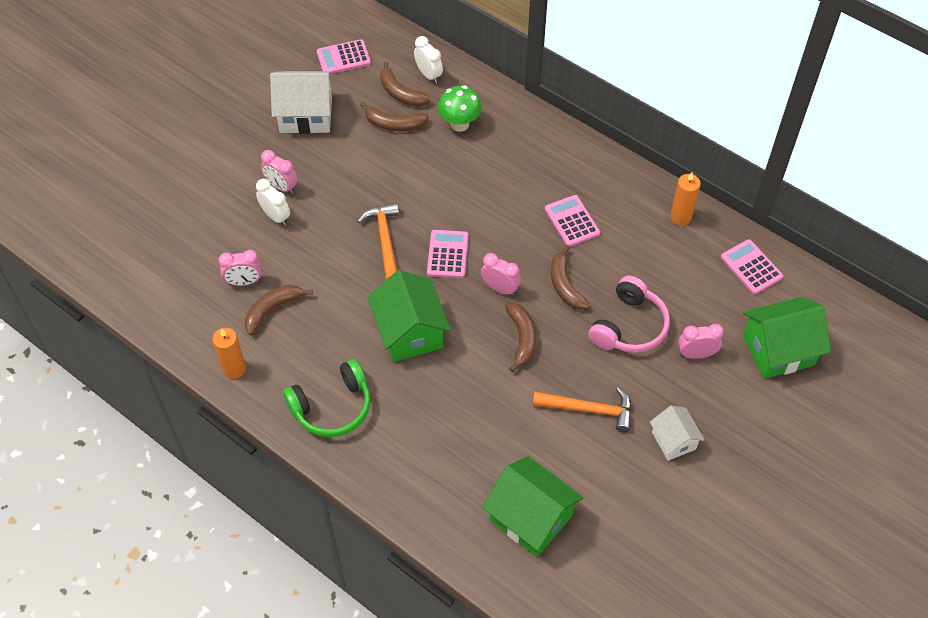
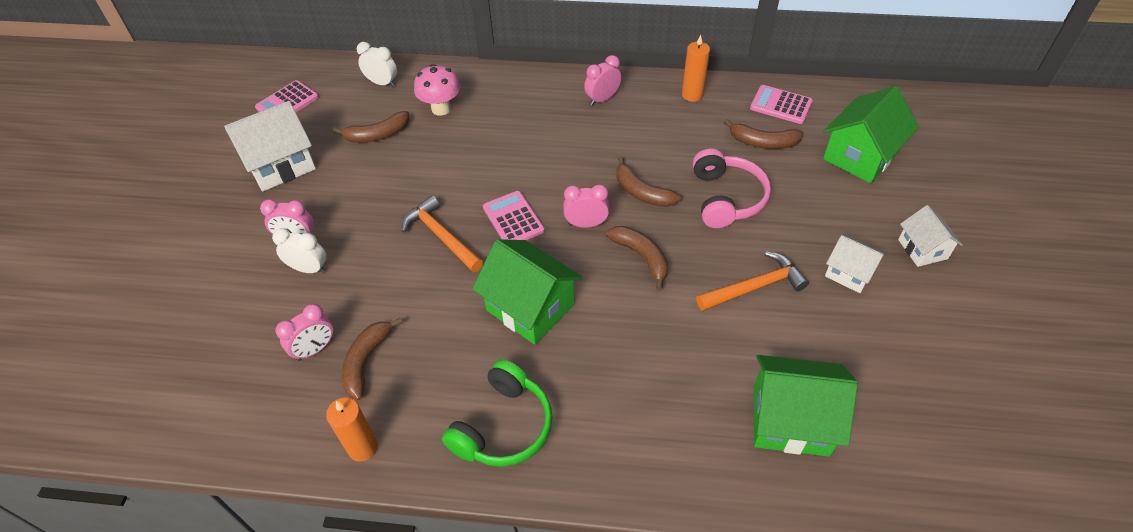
camera: 30 degrees left, 5 degrees down
brown banana [380,62,431,107] -> brown banana moved to [724,119,803,149]
green mushroom [438,85,482,132] -> pink mushroom [414,64,460,116]
pink calculator [545,195,600,247] -> none
pink clock [678,324,724,359] -> pink clock moved to [584,55,621,106]
none -> white house [898,205,963,267]

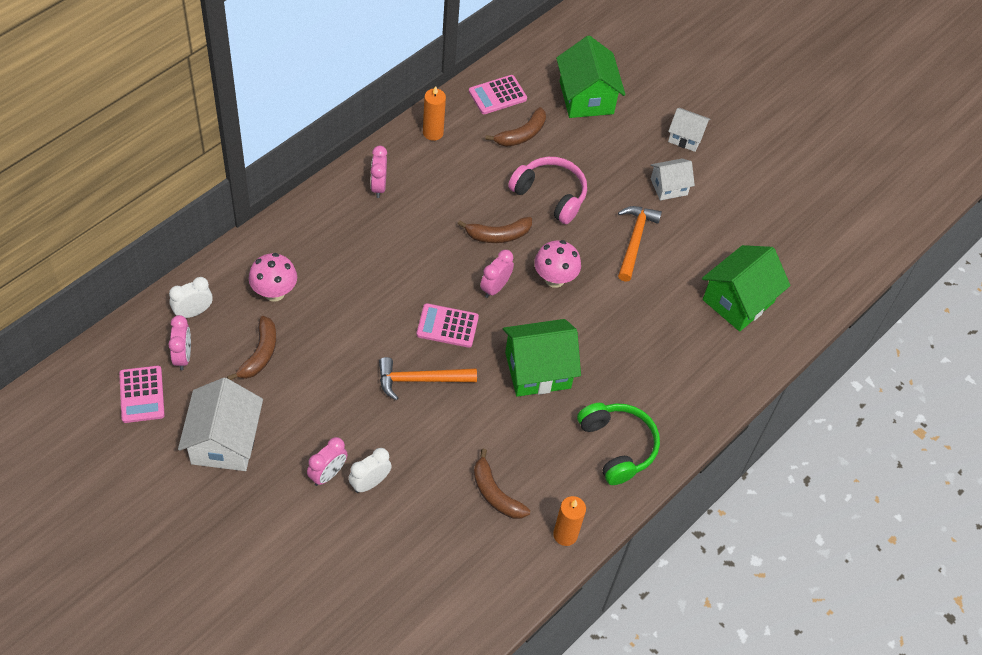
camera: 60 degrees left, 5 degrees up
pink clock [276,304,333,361] -> pink clock moved to [168,315,191,370]
brown banana [606,226,668,291] -> pink mushroom [534,240,581,288]

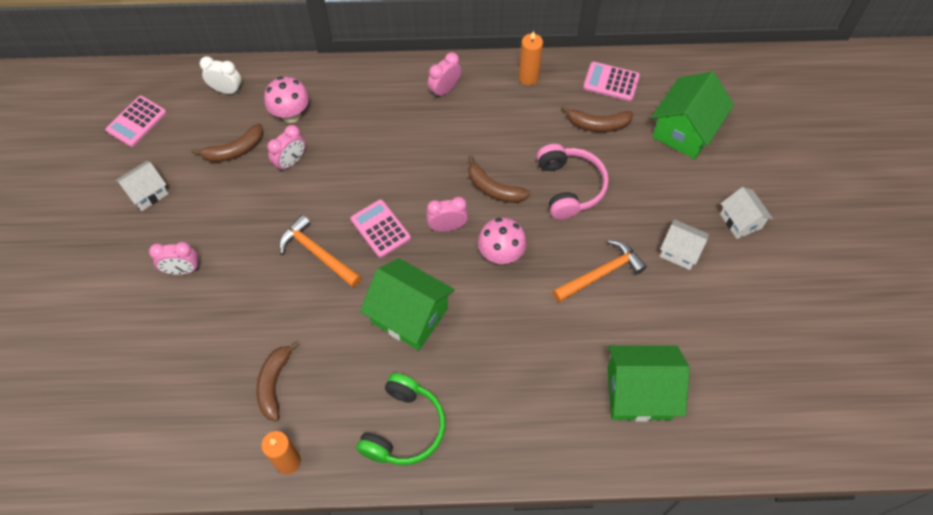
camera: 50 degrees right, 5 degrees up
pink clock [168,315,191,370] -> pink clock moved to [267,125,306,172]
white house [178,378,263,471] -> white house [116,161,169,211], size x0.59
white clock [348,448,392,493] -> none

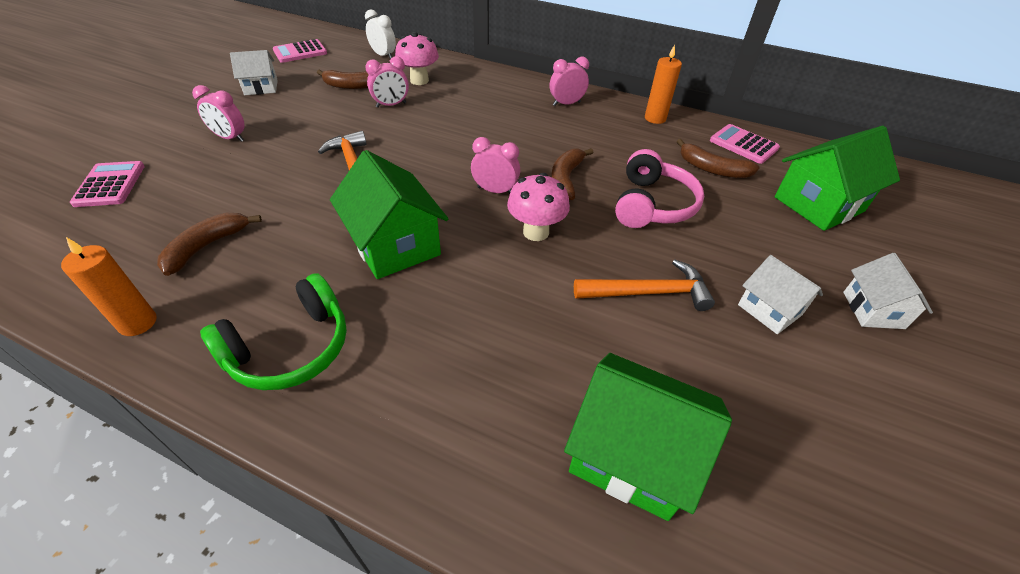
camera: 25 degrees right, 15 degrees down
pink calculator [350,199,411,258] -> pink calculator moved to [70,161,145,207]
brown banana [468,155,530,203] -> brown banana turned 45 degrees clockwise [551,148,594,200]

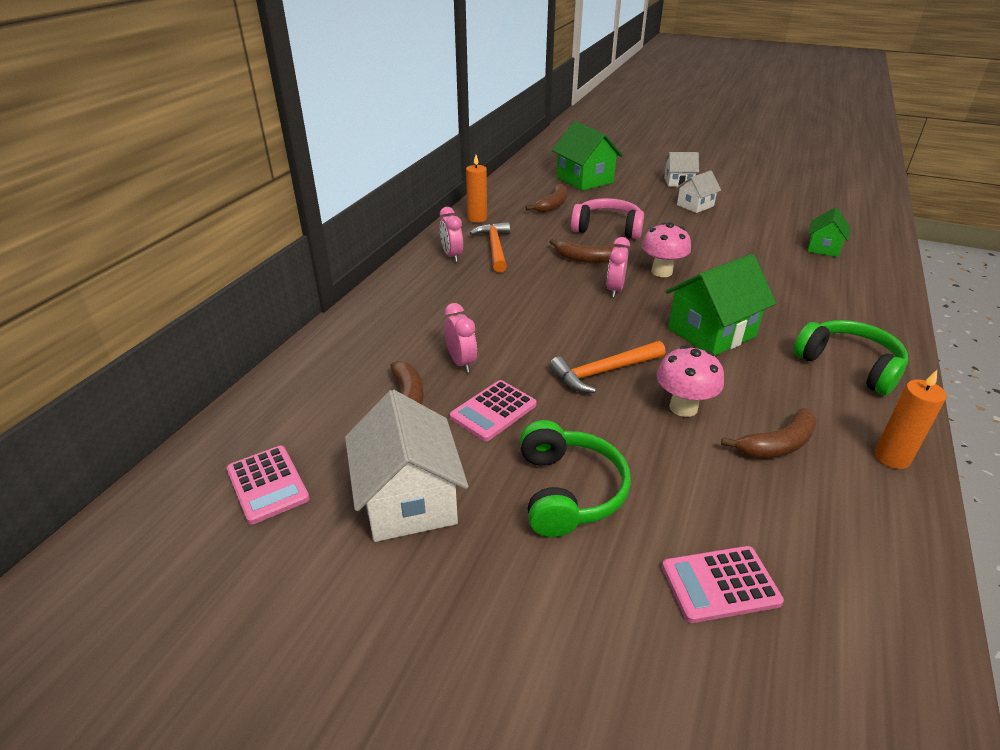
camera: 90 degrees left, 10 degrees down
brown banana [157,213,262,276] -> brown banana turned 60 degrees counterclockwise [721,408,817,458]
pink clock [192,85,245,142] -> green headphones [520,420,631,537]
white house [230,50,278,95] -> white house [345,390,468,542], size x1.71
white clock [365,9,396,59] -> none
pink mushroom [395,32,439,85] -> pink mushroom moved to [657,345,724,417]
green house [564,353,732,521] -> green house [808,207,850,257], size x0.59
orange hammer [574,260,715,311] -> orange hammer moved to [470,222,510,273]
pink calculator [710,124,780,164] -> pink calculator moved to [450,380,536,441]

